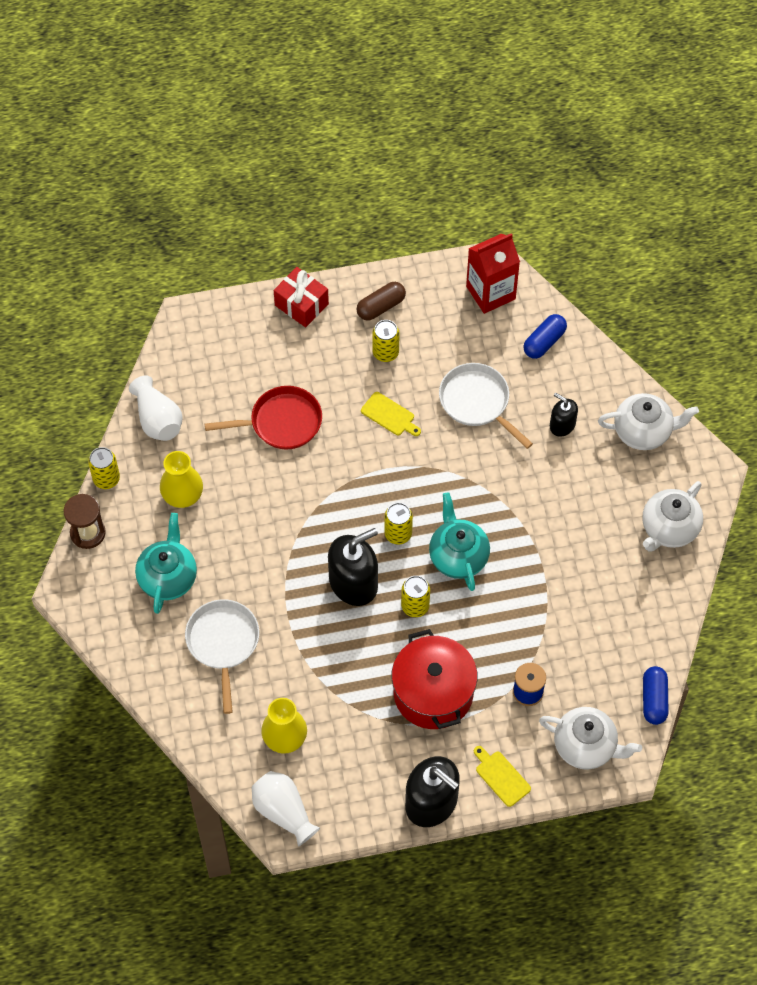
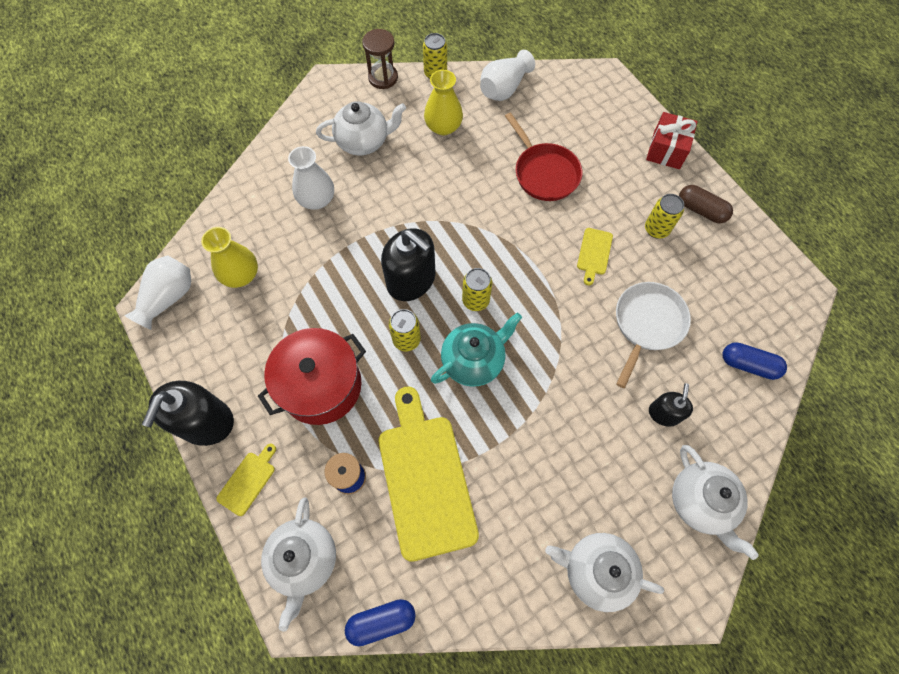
camera: 70 degrees right, 5 degrees up
turquoise teapot [135,513,197,614] -> white teapot [316,101,406,156]
white pan [185,599,259,714] -> white vase [288,146,334,210]
red carton [466,233,520,314] -> none
none -> yellow cutting board [379,387,479,562]

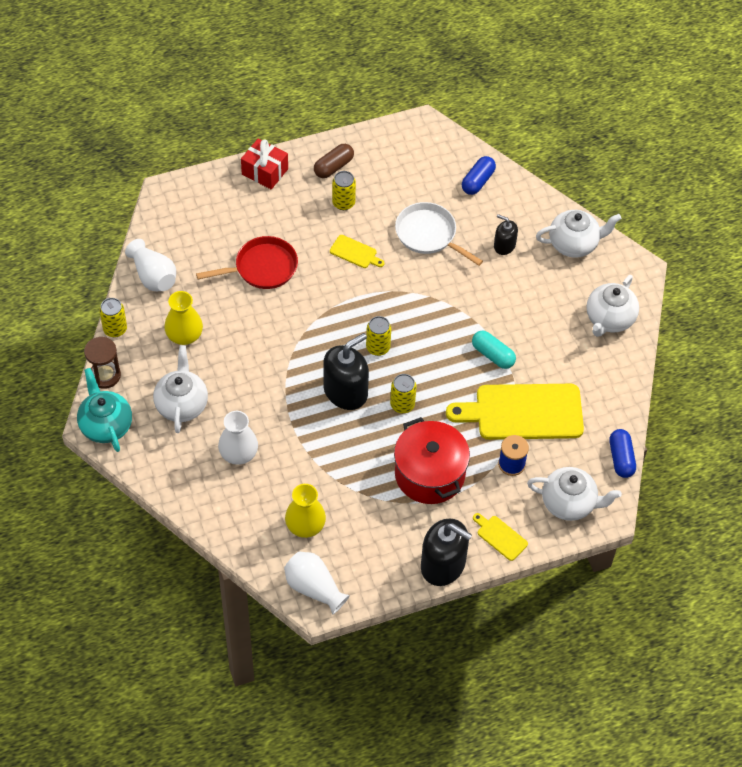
camera: 80 degrees left, 10 degrees down
turquoise teapot [431,313,522,387] -> turquoise teapot moved to [77,368,132,452]
none -> turquoise capsule [472,330,516,369]

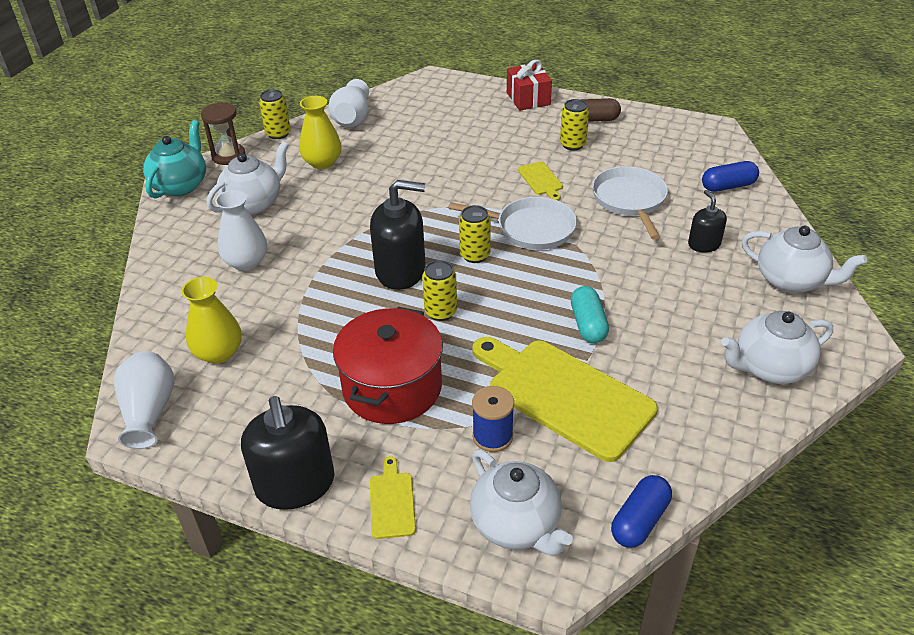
camera: 45 degrees right, 15 degrees down
red pan [196,236,298,289] -> none
none -> white pan [449,197,577,250]

